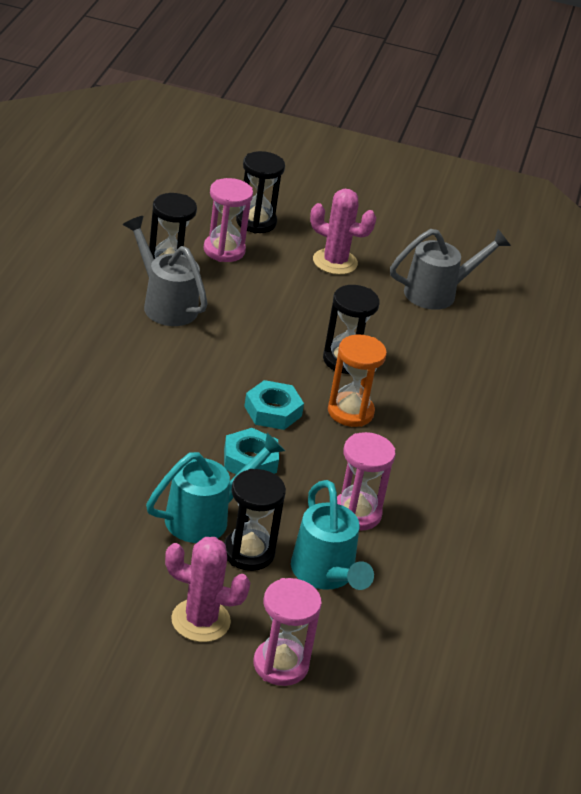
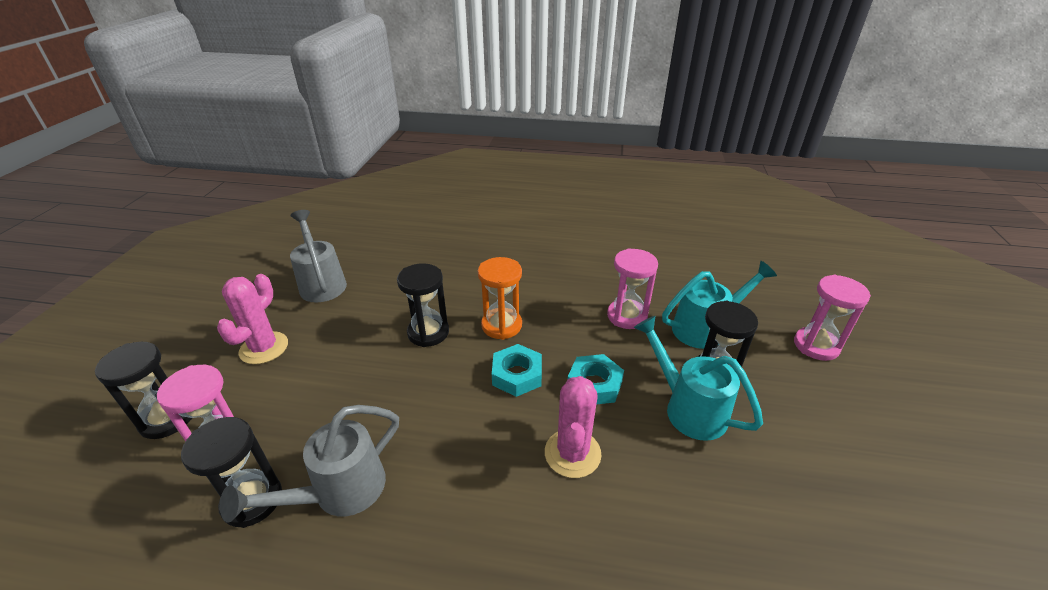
camera: 90 degrees left, 0 degrees up
pink cactus [165,537,250,642] -> pink cactus moved to [545,376,602,478]

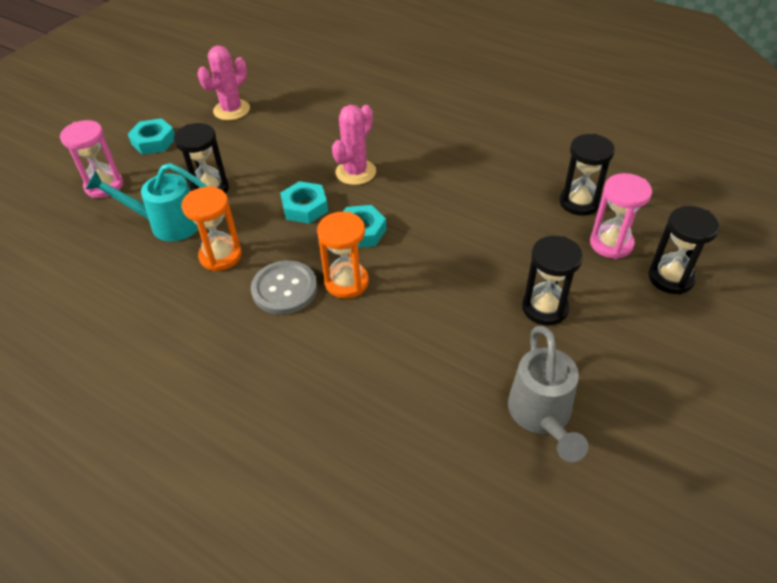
camera: 155 degrees left, 10 degrees up
pink cactus [217,274,288,364] -> pink cactus moved to [197,45,250,120]
grey watering can [220,405,399,523] -> none
black hourglass [397,263,449,347] -> black hourglass moved to [522,236,583,326]
pink hourglass [607,248,658,329] -> orange hourglass [182,187,242,271]
turquoise watering can [633,316,763,441] -> none
none -> turquoise nut [128,118,175,155]
none -> grey button [251,261,318,314]

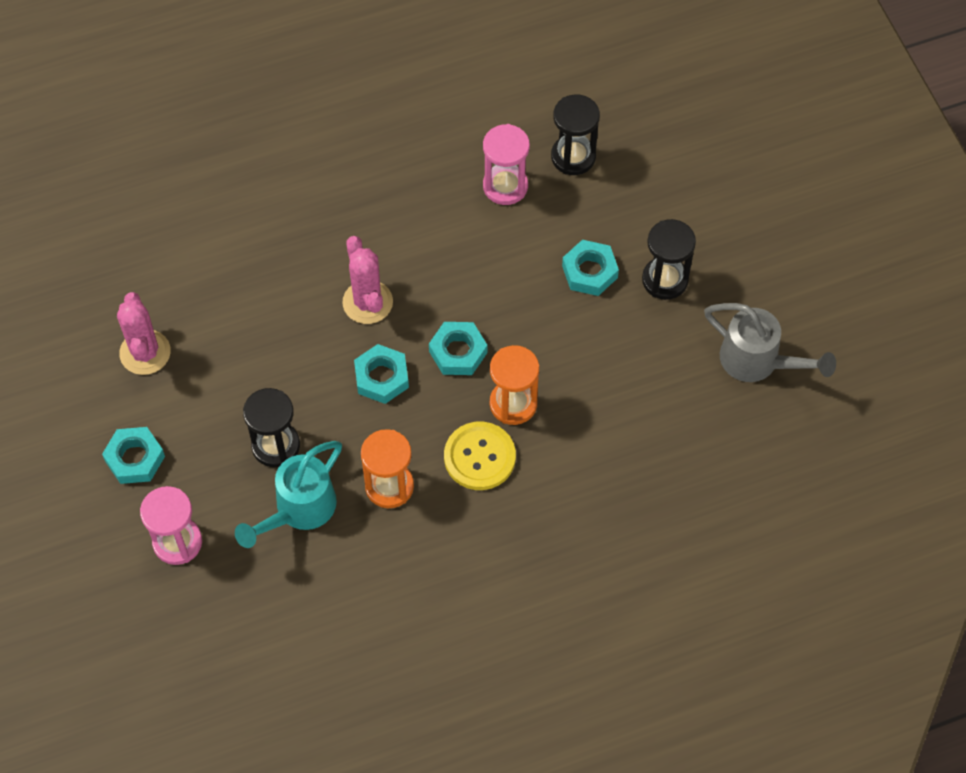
camera: 55 degrees left, 15 degrees up
grey button [251,261,318,314] -> yellow button [444,422,516,490]
pink hourglass [590,173,652,259] -> pink hourglass moved to [483,124,530,205]
black hourglass [648,206,720,294] -> none
none -> turquoise nut [562,240,619,296]

